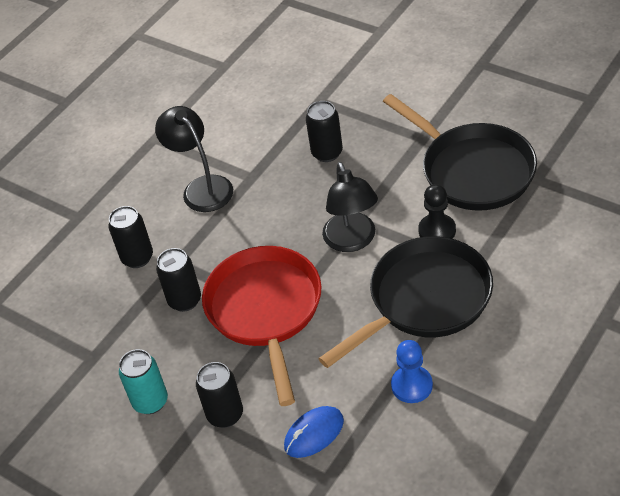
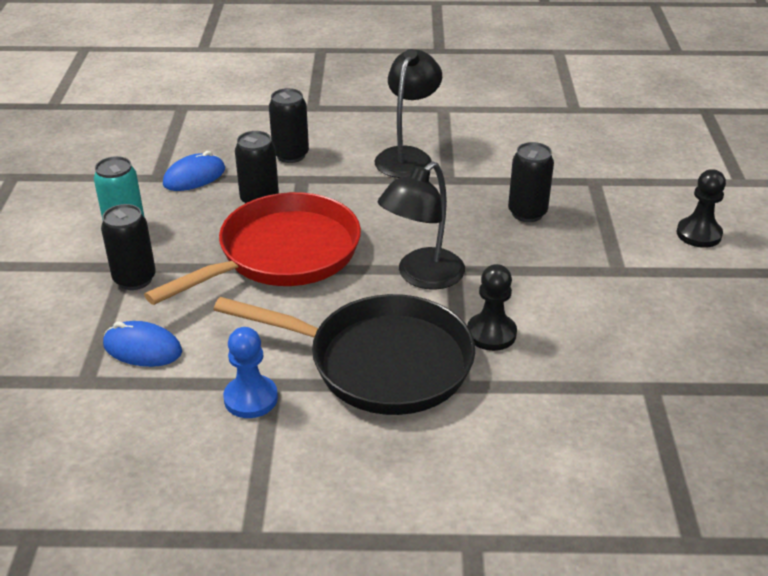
camera: 50 degrees right, 10 degrees down
black pan [383,94,537,211] -> none
none -> blue mouse [163,151,225,191]
none -> black pawn [677,169,726,248]

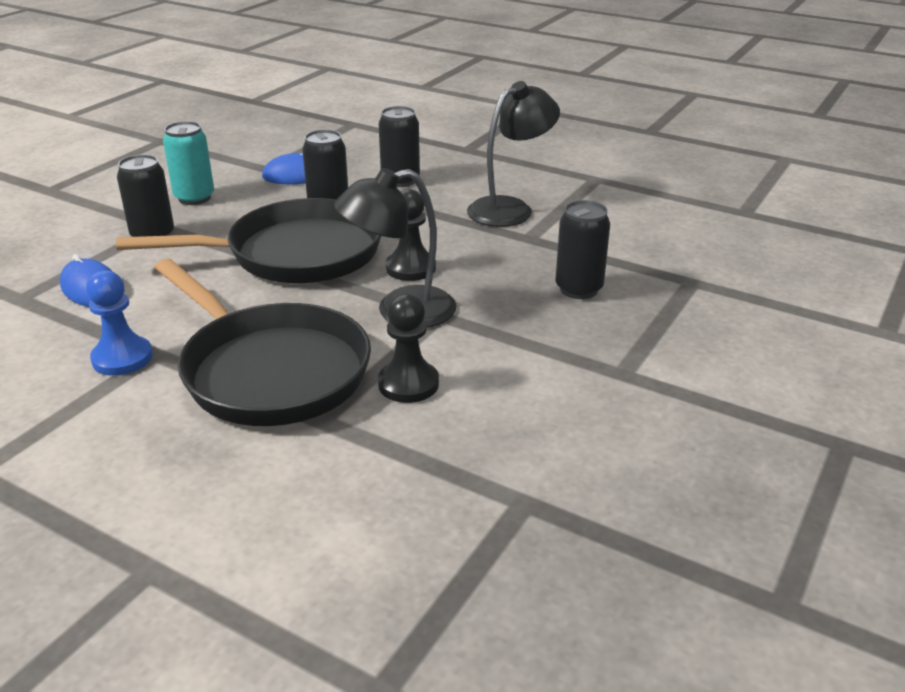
camera: 30 degrees right, 5 degrees down
red pan [144,192,361,305] -> black pan [116,198,381,283]
black pawn [677,169,726,248] -> black pawn moved to [386,189,436,281]

